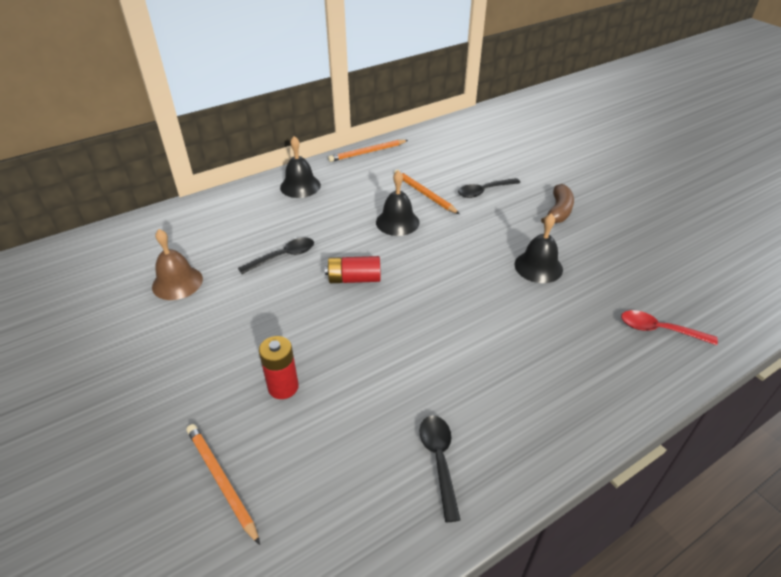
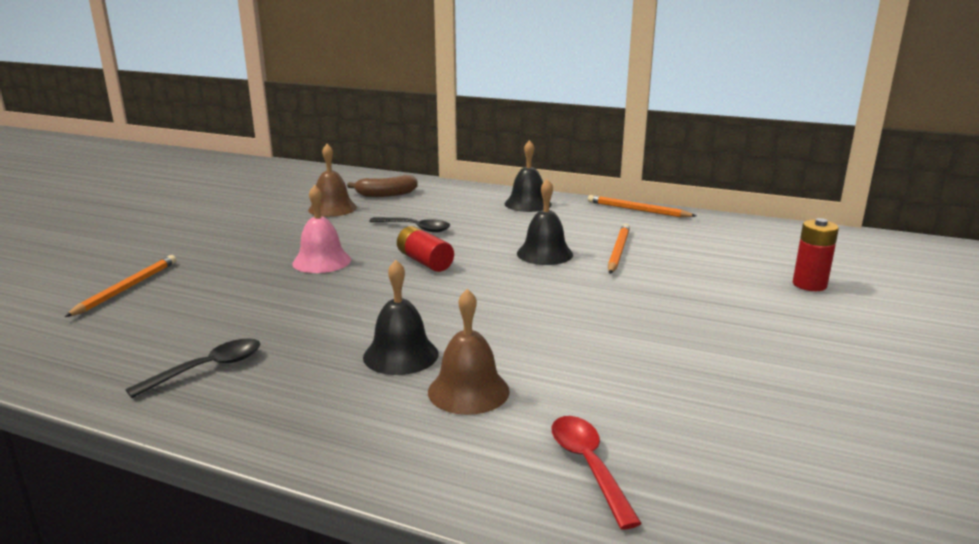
camera: 55 degrees right, 20 degrees down
red battery [259,336,299,399] -> red battery moved to [793,218,839,291]
black spoon [458,178,520,198] -> none
black bell [515,213,563,283] -> black bell moved to [363,260,439,375]
brown banana [541,184,574,224] -> brown banana moved to [347,175,418,197]
none -> pink bell [292,185,351,273]
none -> brown bell [428,289,510,415]

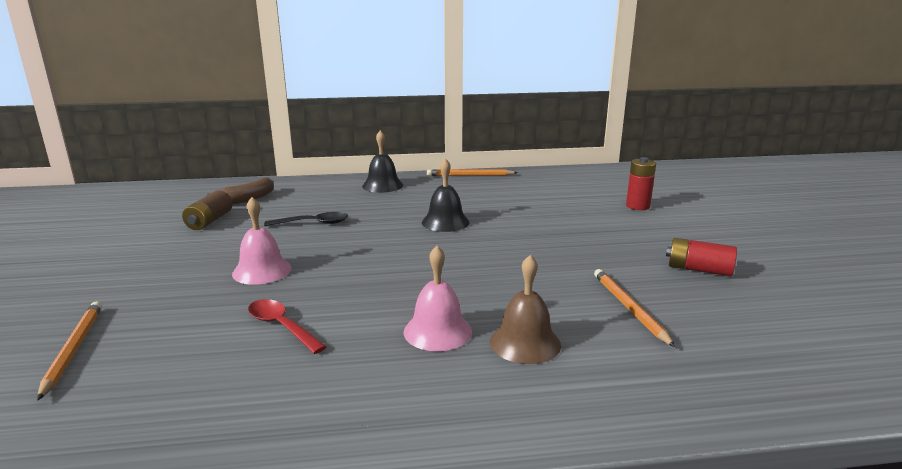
camera: 30 degrees left, 0 degrees up
black spoon [126,338,261,398] -> none
brown bell [308,144,357,217] -> brown battery [182,190,233,230]
black bell [363,260,439,375] -> pink bell [403,246,472,351]
red battery [397,226,454,272] -> red battery moved to [666,238,737,276]
red spoon [552,416,642,530] -> red spoon moved to [248,299,327,354]
orange pencil [608,224,630,274] -> orange pencil moved to [594,269,675,347]

